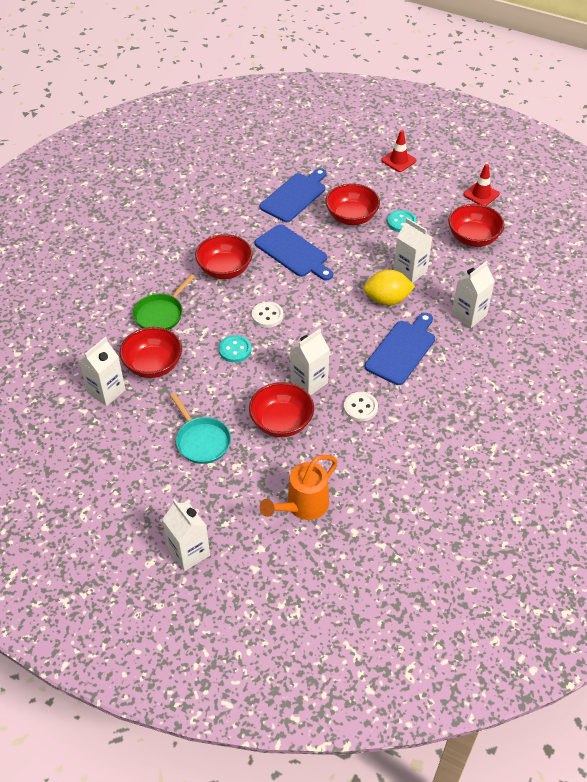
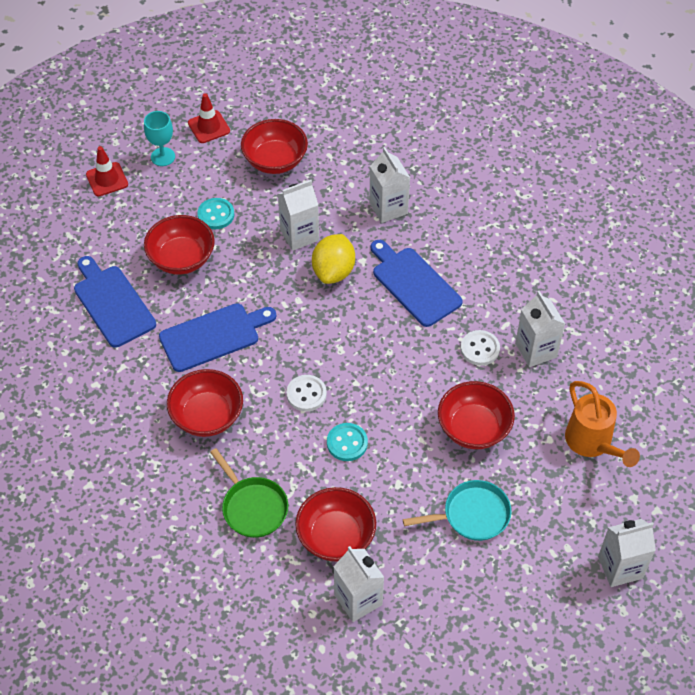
camera: 70 degrees left, 5 degrees up
white carton [290,329,330,396] -> white carton moved to [515,291,565,367]
none -> turquoise goblet [144,111,175,166]

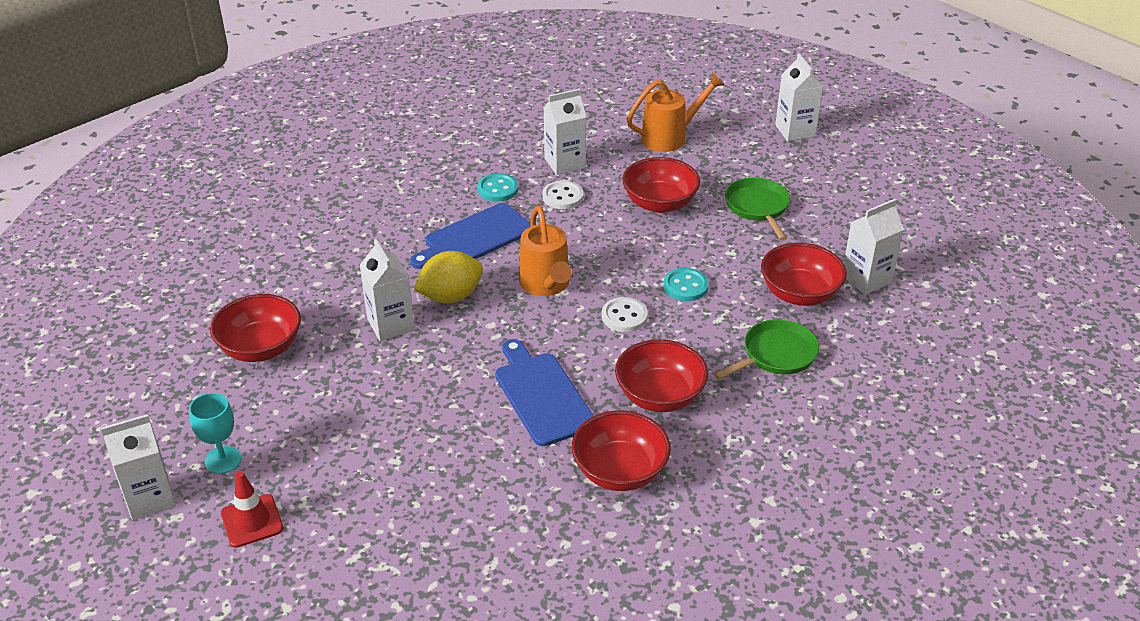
camera: 90 degrees left, 15 degrees down
blue cutting board [74,256,156,347] -> none
red bowl [144,215,215,275] -> red bowl moved to [572,411,671,491]
red traffic cone [188,93,230,143] -> none
turquoise button [197,198,234,229] -> turquoise button moved to [477,173,518,202]
yellow lemon [312,234,355,284] -> yellow lemon turned 45 degrees counterclockwise [414,251,483,303]
white carton [369,147,410,223] -> white carton moved to [101,414,176,520]
turquoise pan [403,480,511,541] -> green pan [725,178,790,241]
none -> orange watering can [519,206,572,296]

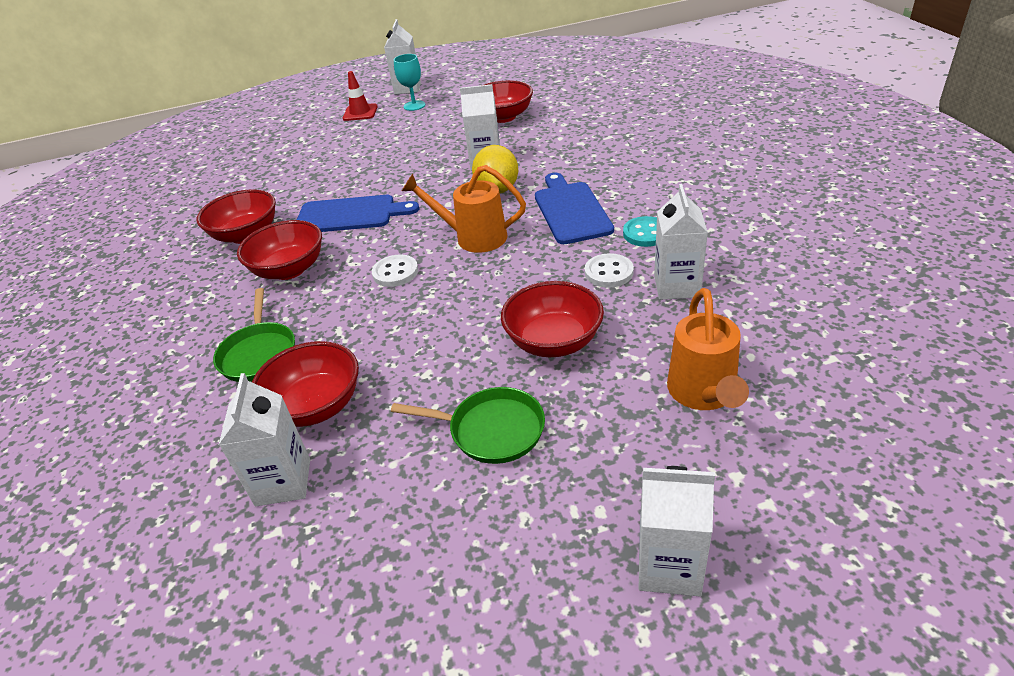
camera: 120 degrees right, 0 degrees up
turquoise button [663,268,709,301] -> none

